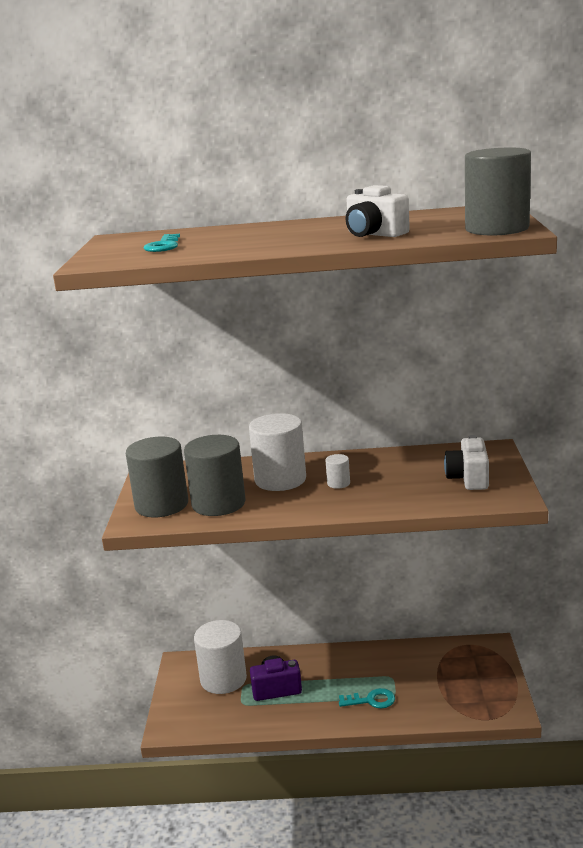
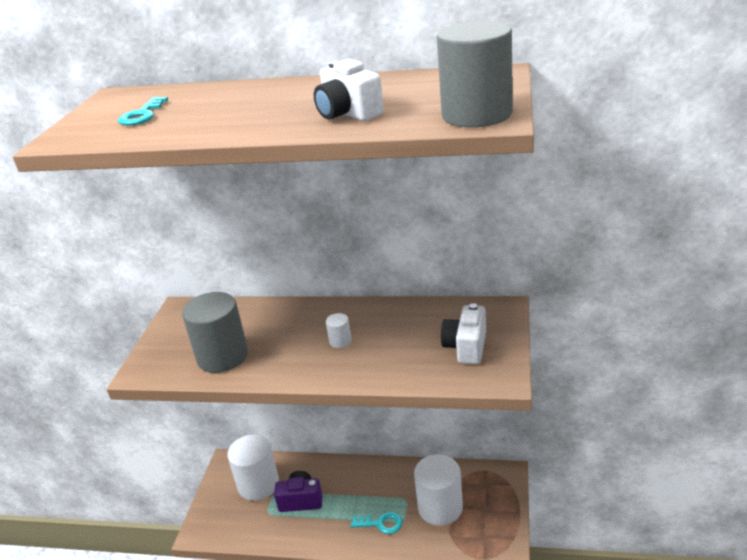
camera: 10 degrees right, 10 degrees up
grey cylinder [126,437,188,517] -> none
white cylinder [249,413,306,491] -> white cylinder moved to [414,454,463,526]

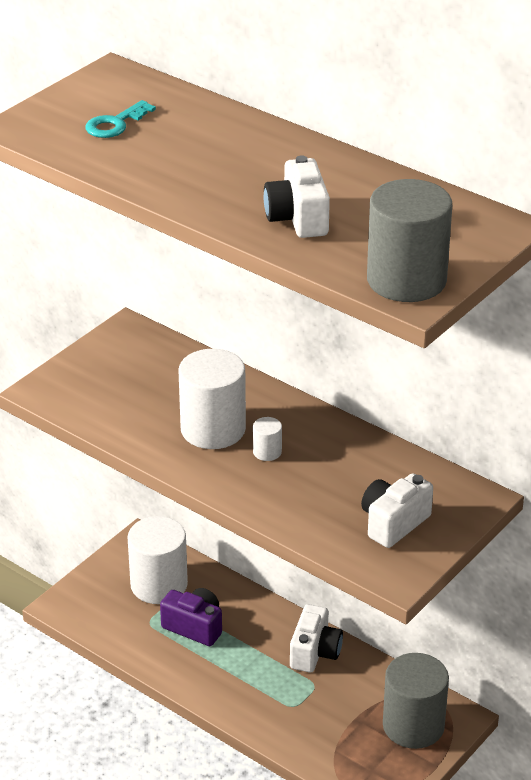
camera: 25 degrees right, 5 degrees up
grey cylinder [182,292,248,373] -> grey cylinder moved to [383,653,449,749]
turquoise key [351,512,403,534] -> none
white cylinder [414,454,463,526] -> white cylinder moved to [178,349,246,449]
none -> white camera [290,604,343,673]

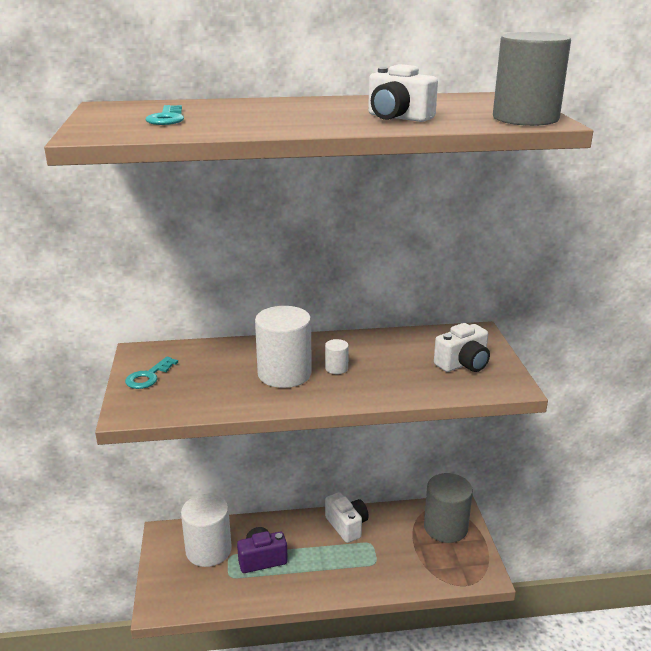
camera: 45 degrees left, 10 degrees down
white camera [361,473,433,548] -> white camera turned 120 degrees counterclockwise [434,323,490,372]
none -> turquoise key [125,357,178,389]

